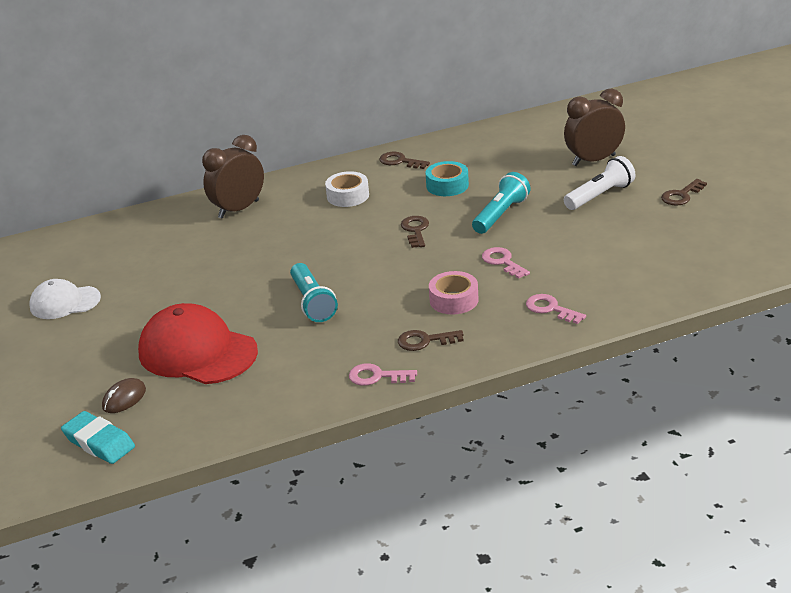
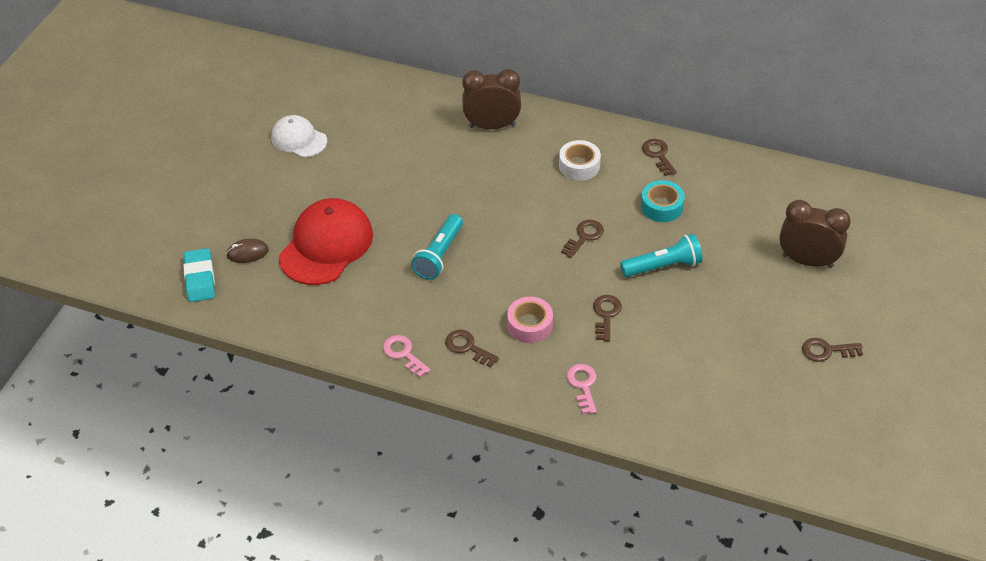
camera: 40 degrees right, 15 degrees up
red cap [138,303,258,384] -> red cap turned 45 degrees clockwise [279,198,373,285]
pink key [482,247,530,279] -> brown key [593,295,622,341]
white flashlight [564,156,636,210] -> none

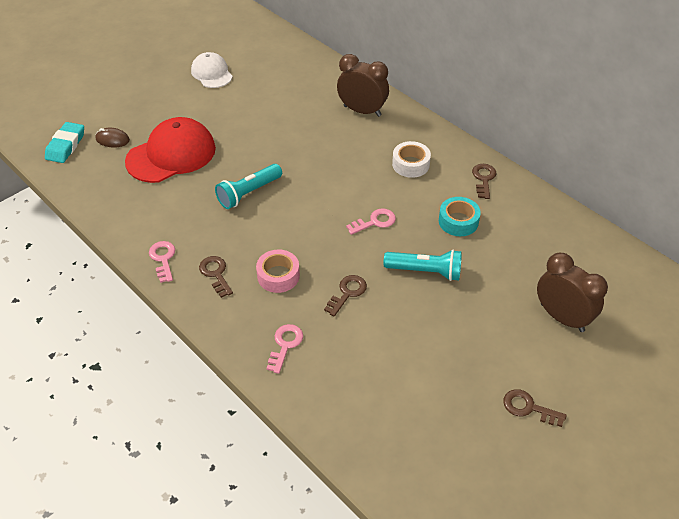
camera: 25 degrees right, 0 degrees up
brown key [561,220,604,258] -> pink key [346,208,396,235]

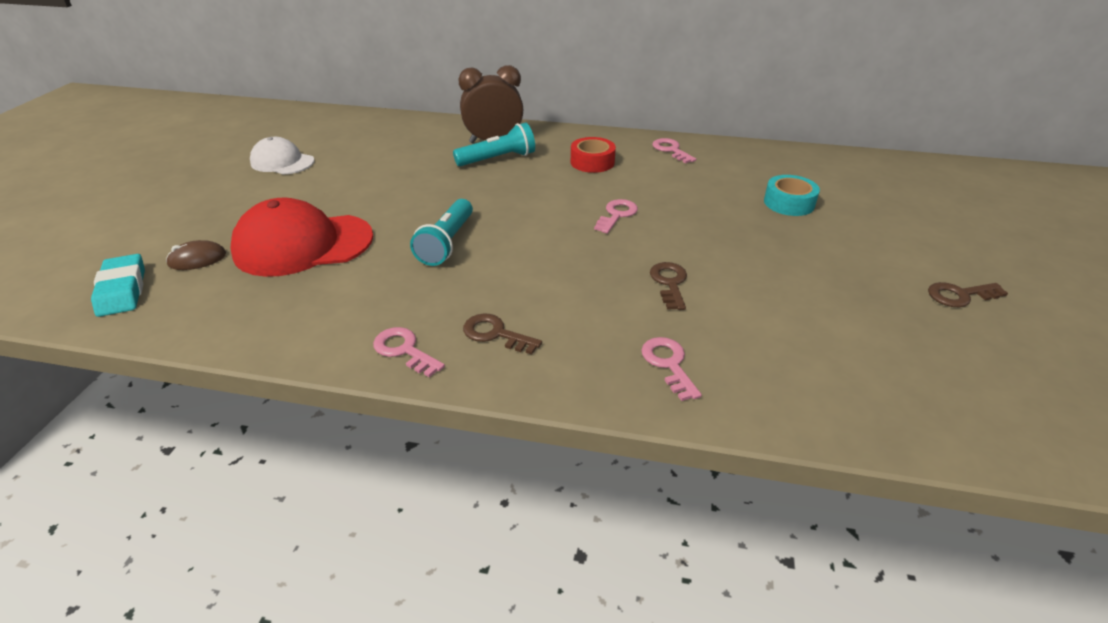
camera: 35 degrees left, 10 degrees down
red cap [125,117,216,183] -> red cap turned 120 degrees counterclockwise [230,198,373,277]
pink tape [256,250,300,293] -> none
turquoise flashlight [384,250,462,281] -> turquoise flashlight moved to [453,123,535,166]
white tape [392,141,431,178] -> red tape [571,137,616,173]
turquoise tape [439,197,481,236] -> turquoise tape moved to [764,175,820,216]
brown key [472,164,496,199] -> pink key [653,138,696,163]
brown clock [537,253,608,332] -> none

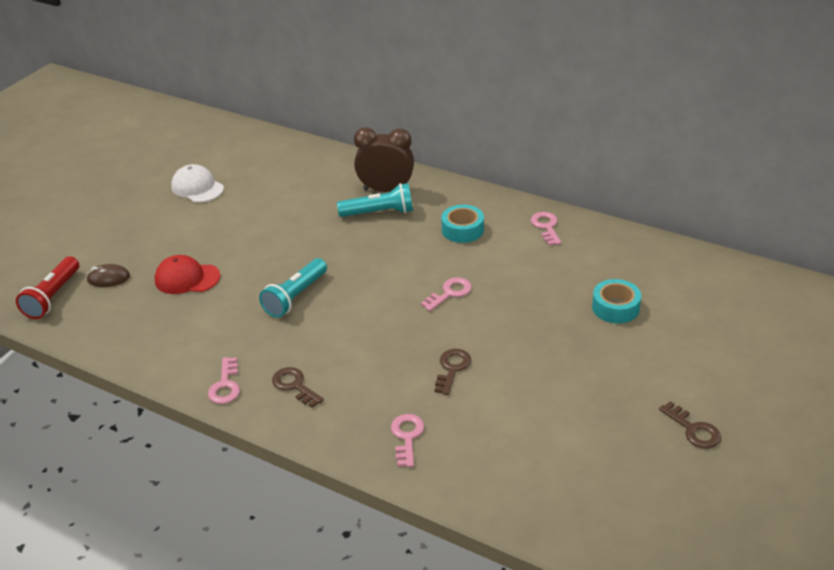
camera: 20 degrees right, 0 degrees up
turquoise eraser [91,254,145,317] -> red flashlight [16,256,79,319]
red cap [230,198,373,277] -> red cap [154,255,221,294], size x0.60
pink key [373,327,445,377] -> pink key turned 150 degrees counterclockwise [208,357,240,404]
red tape [571,137,616,173] -> turquoise tape [441,205,484,243]
brown key [928,282,1008,307] -> brown key turned 135 degrees counterclockwise [659,401,721,449]

